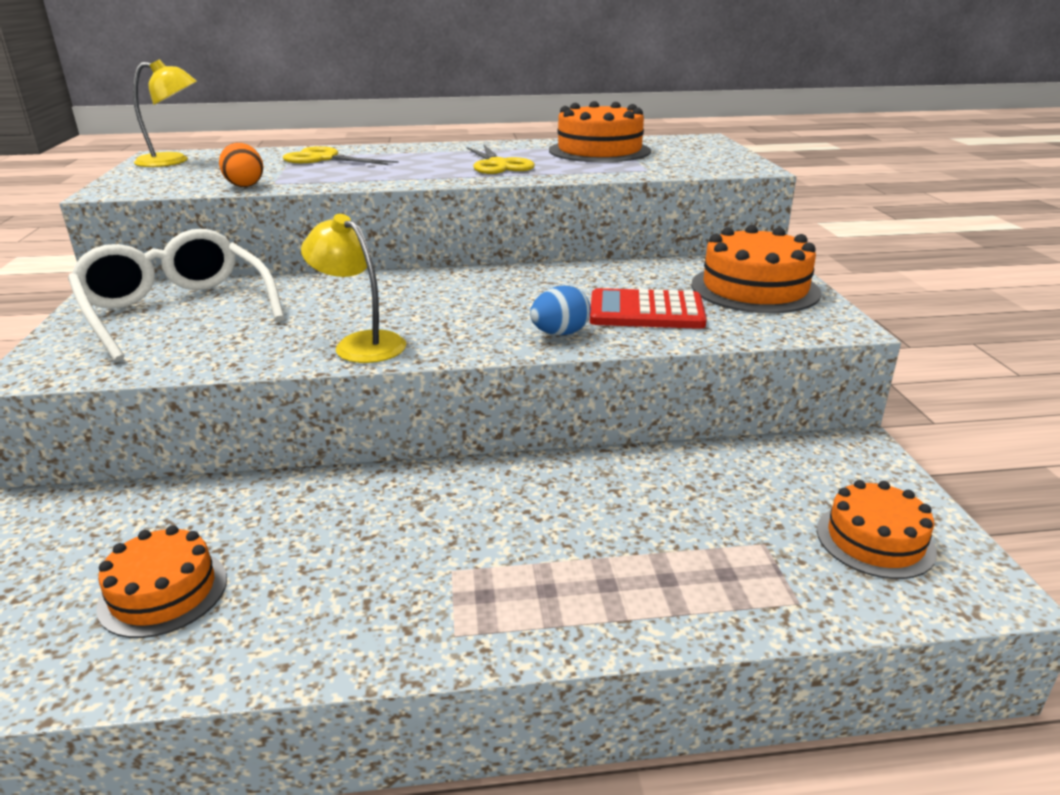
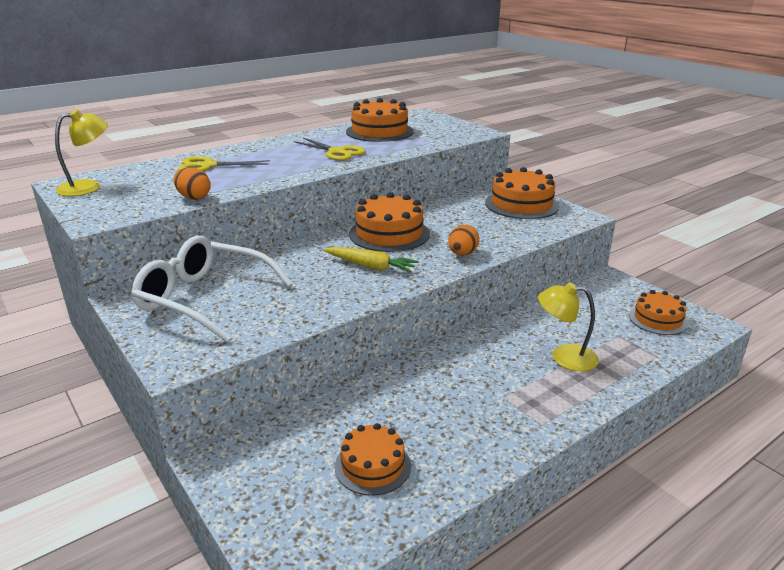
camera: 30 degrees left, 0 degrees up
yellow lamp [301,214,406,363] -> yellow lamp moved to [538,282,599,371]
blue egg [530,285,591,335] -> orange egg [448,225,479,255]
red calculator [590,288,707,329] -> none
none -> yellow carrot [323,247,419,273]
none -> orange cake [349,192,430,252]

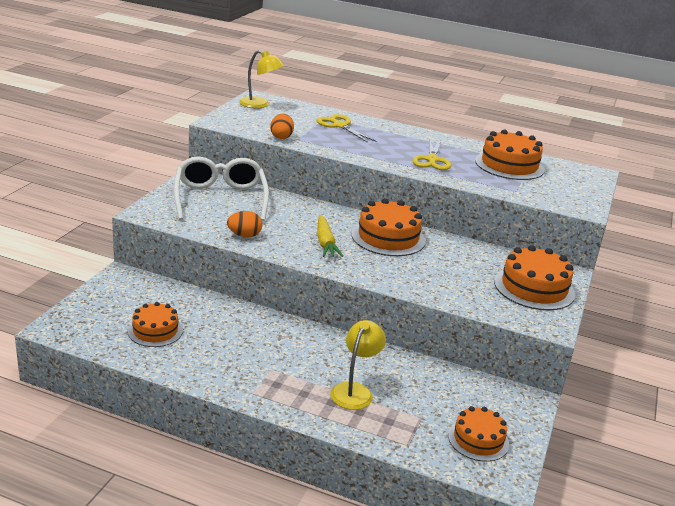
camera: 55 degrees right, 0 degrees up
orange egg [448,225,479,255] -> orange egg moved to [227,211,262,237]
yellow lamp [538,282,599,371] -> yellow lamp turned 45 degrees clockwise [330,320,386,410]

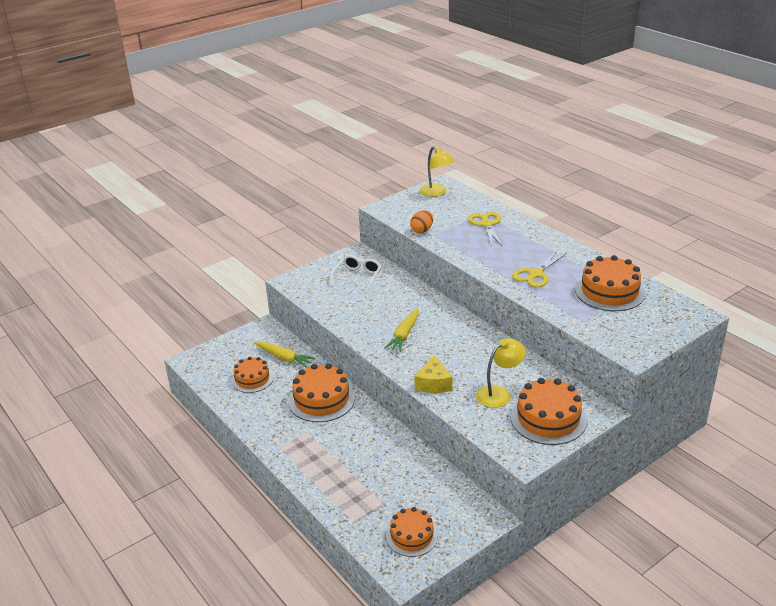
camera: 35 degrees right, 5 degrees up
white glasses [174,156,269,221] -> white glasses [329,255,381,293], size x0.58
orange egg [227,211,262,237] -> none
yellow lamp [330,320,386,410] -> yellow lamp moved to [476,338,525,408]
orange cake [351,198,426,256] -> orange cake moved to [288,363,355,422]
none -> yellow carrot [254,341,315,368]
none -> yellow cheese [414,354,452,393]

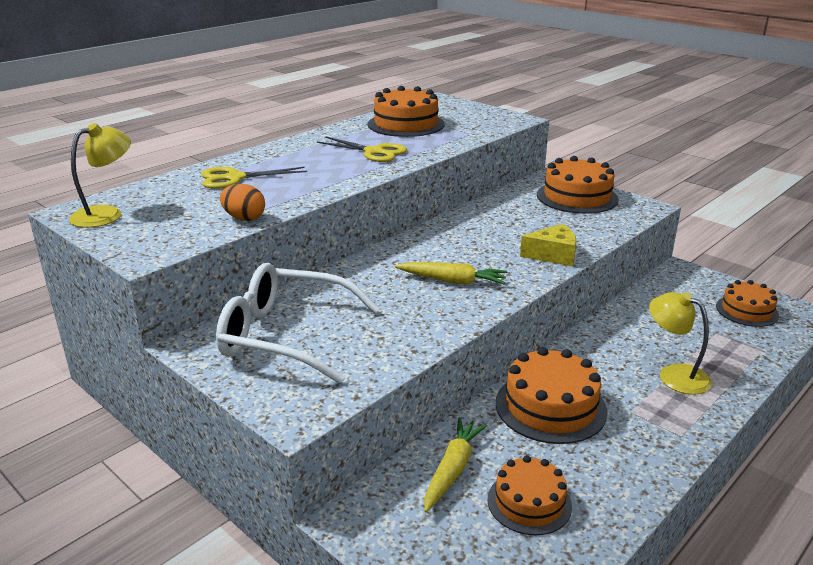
camera: 100 degrees left, 5 degrees down
white glasses [329,255,381,293] -> white glasses [216,263,380,383], size x1.71
yellow lamp [476,338,525,408] -> yellow lamp moved to [649,292,712,395]

